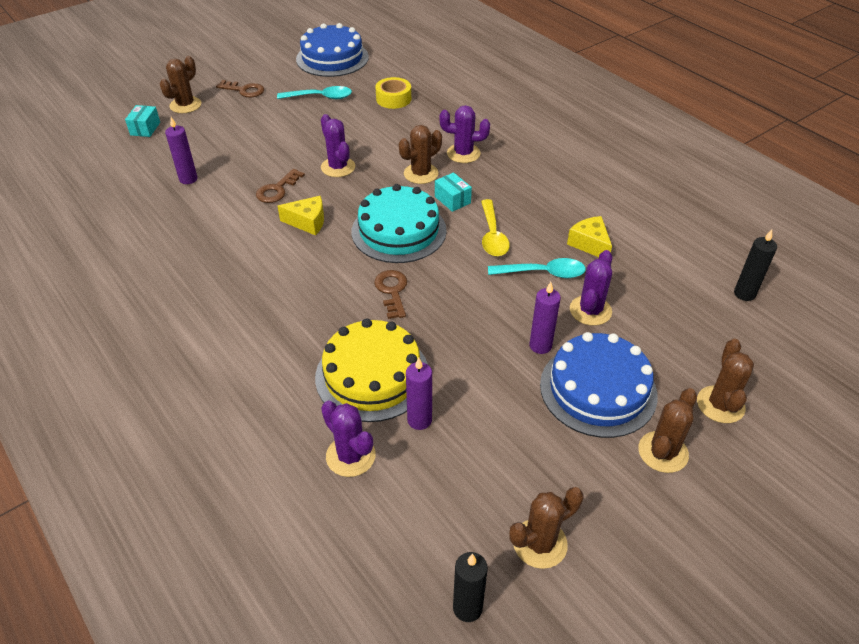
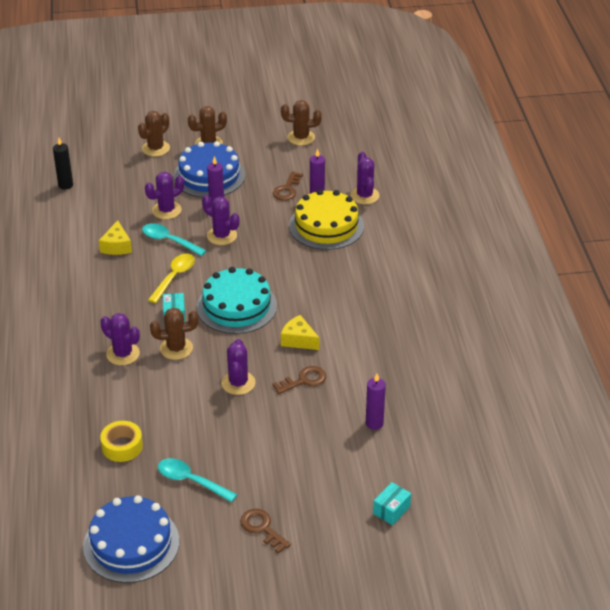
camera: 150 degrees left, 5 degrees down
brown cactus [160,56,201,113] -> none
brown key [374,270,407,319] -> brown key moved to [273,171,303,201]
black candle [453,552,488,622] -> none
none -> purple cactus [202,195,239,245]

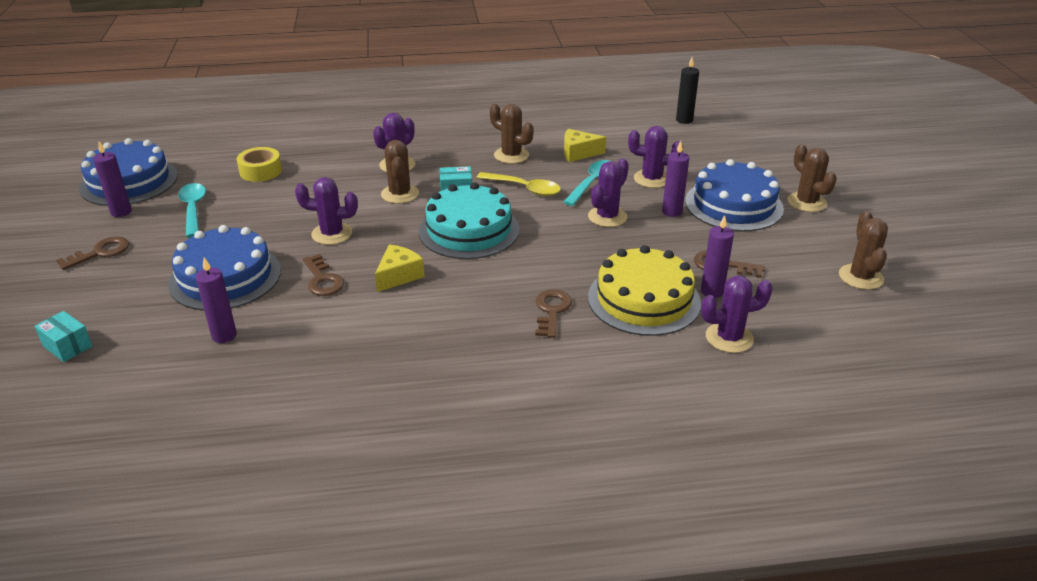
camera: 90 degrees right, 5 degrees down
brown cactus [138,111,170,157] -> brown cactus moved to [490,104,534,164]
purple cactus [145,172,184,219] -> purple cactus turned 45 degrees counterclockwise [628,126,683,188]
turquoise spoon [158,458,237,502] -> turquoise spoon turned 45 degrees counterclockwise [178,183,206,237]
none -> purple candle [93,141,132,217]
none -> blue cake [168,225,281,311]
none -> brown key [535,289,572,338]

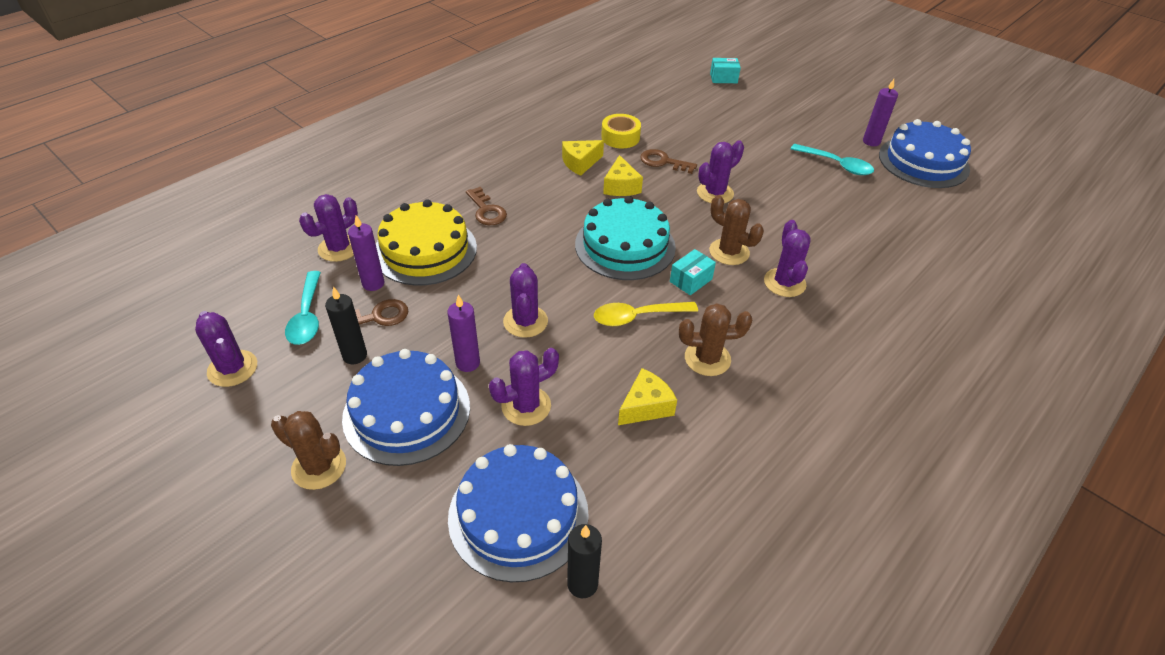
camera: 140 degrees right, 10 degrees up
brown key [56,237,129,270] -> none
blue cake [168,225,281,311] -> blue cake moved to [448,444,589,582]
purple candle [196,257,237,343] -> none
yellow tape [236,147,282,182] -> yellow tape moved to [601,114,641,148]
turquoise spoon [563,160,610,206] -> turquoise spoon moved to [285,271,321,345]
brown cactus [839,211,888,290] -> purple cactus [195,311,257,387]
none -> black candle [325,287,367,364]
none -> yellow cheese [562,140,604,176]

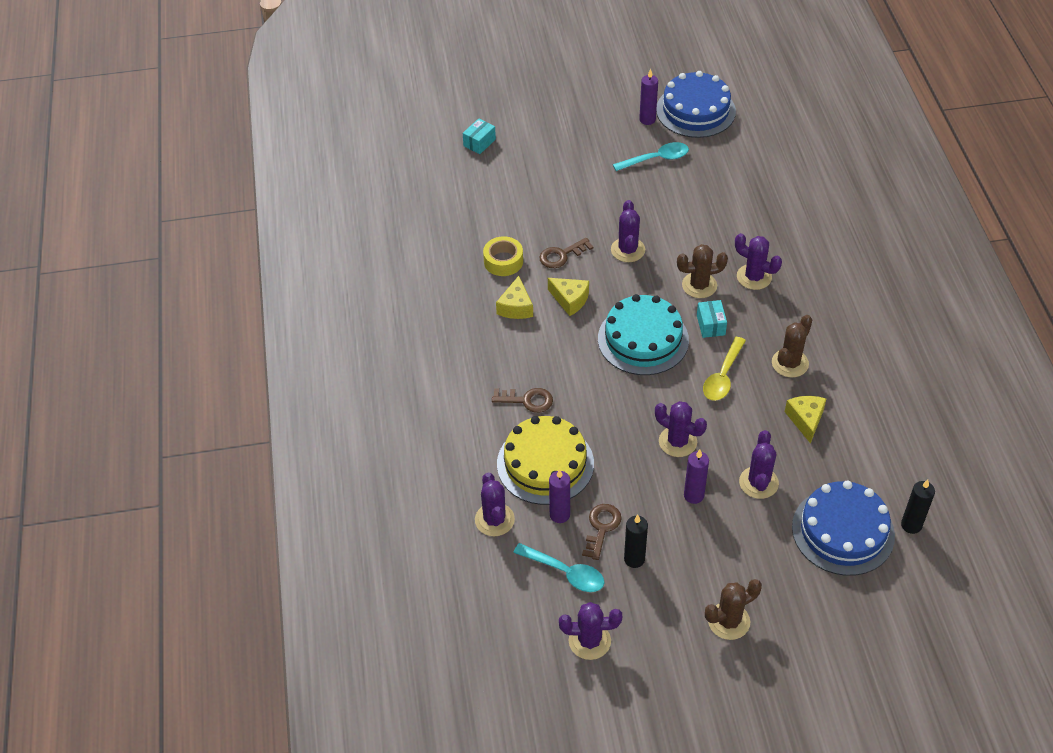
camera: 50 degrees left, 5 degrees up
blue cake [342,349,470,466] -> none

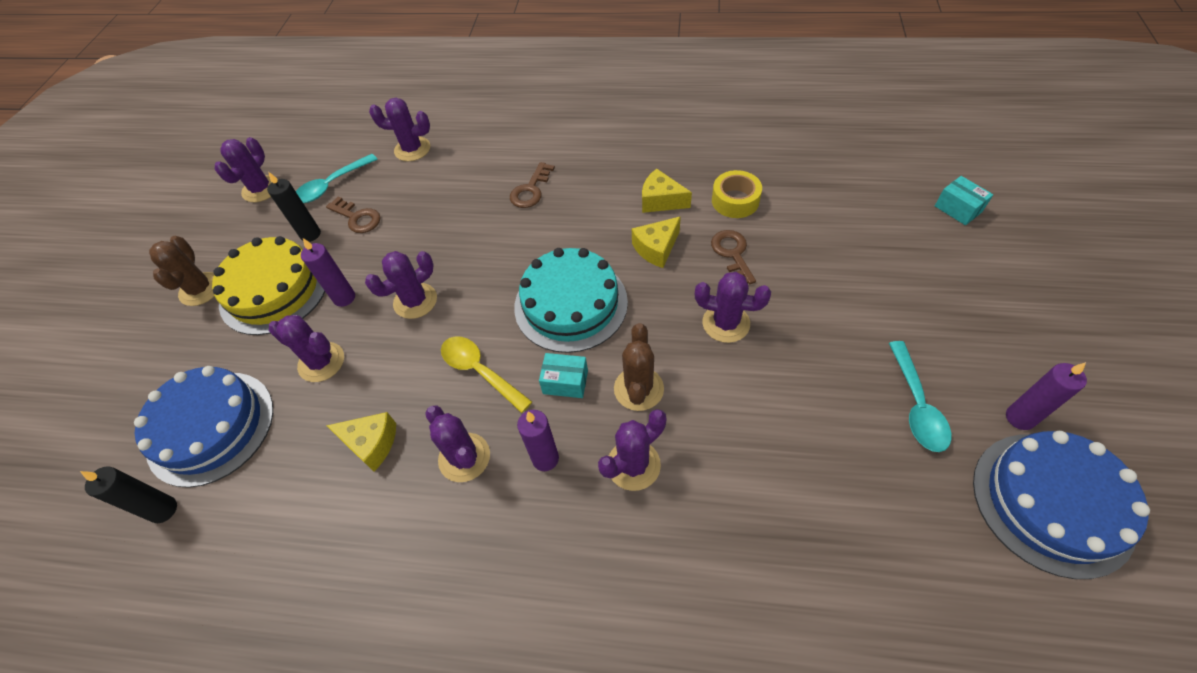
camera: 110 degrees right, 5 degrees up
yellow cake [497,416,594,505] -> yellow cake moved to [212,236,325,335]
purple candle [549,469,570,523] -> purple candle moved to [517,410,559,471]
brown cactus [772,315,812,378] -> purple cactus [425,405,490,482]

